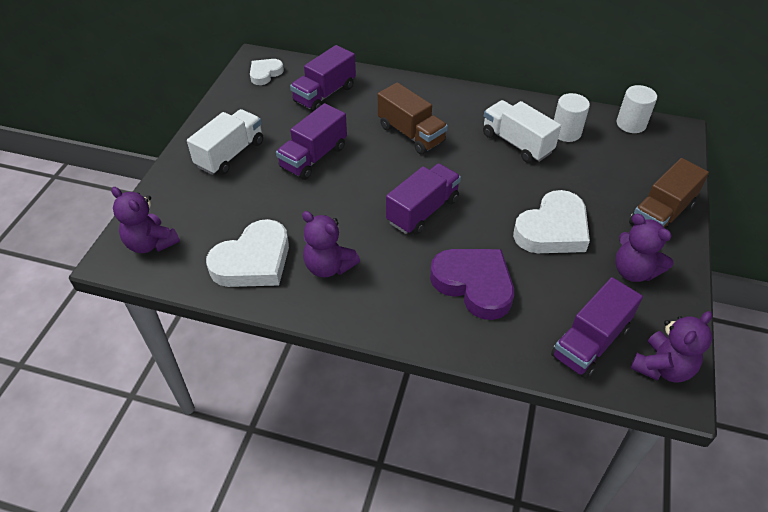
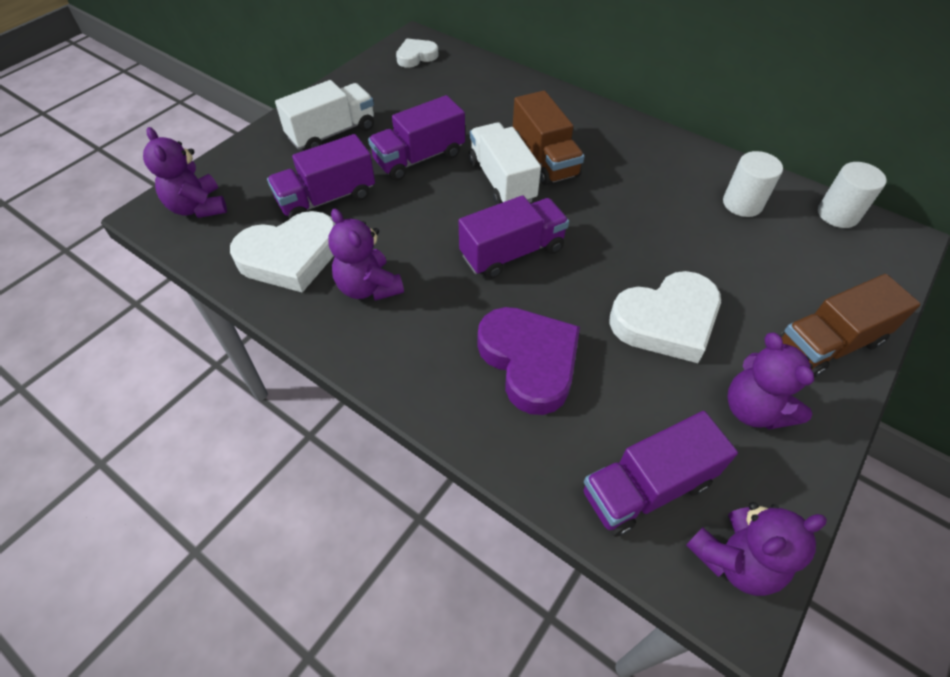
camera: 20 degrees right, 5 degrees up
purple truck [290,45,356,111] -> purple truck moved to [267,134,375,219]
white truck [483,100,561,163] -> white truck moved to [469,122,541,205]

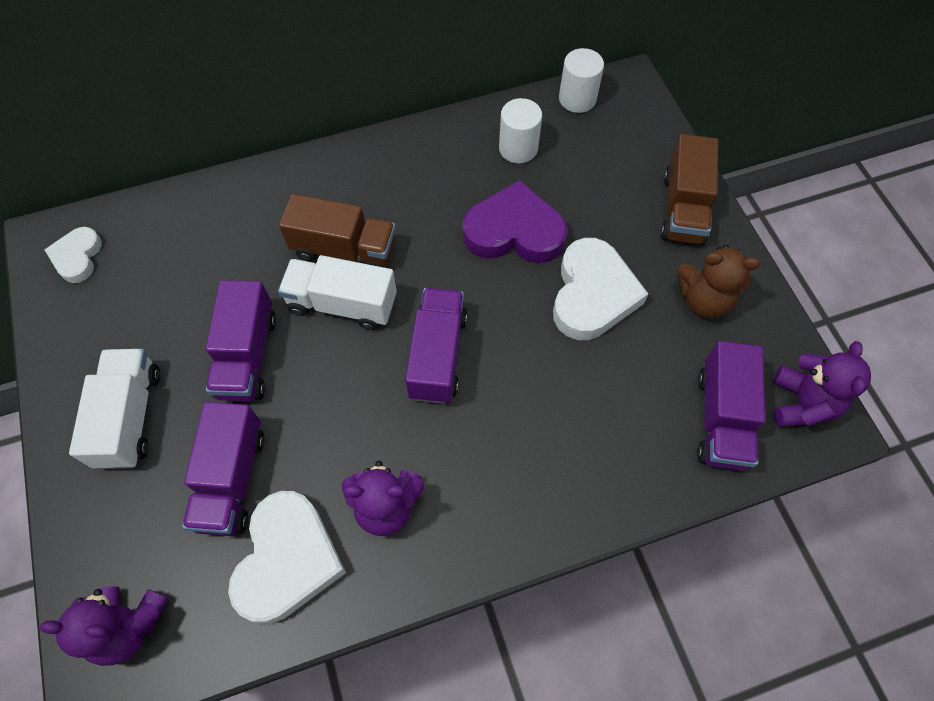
camera: 55 degrees left, 10 degrees up
purple heart [477,307,580,415] -> purple heart moved to [463,180,568,263]
purple teddy bear [728,333,814,430] -> brown teddy bear [677,245,760,318]

